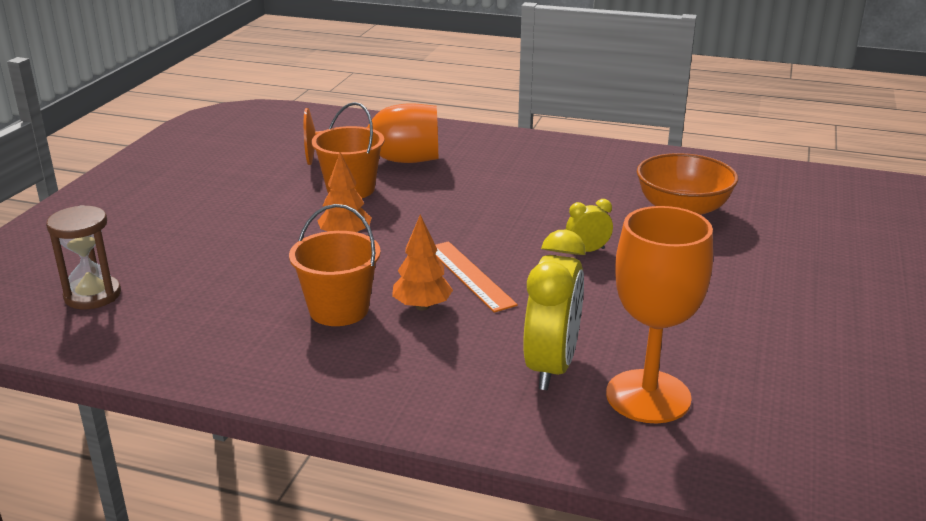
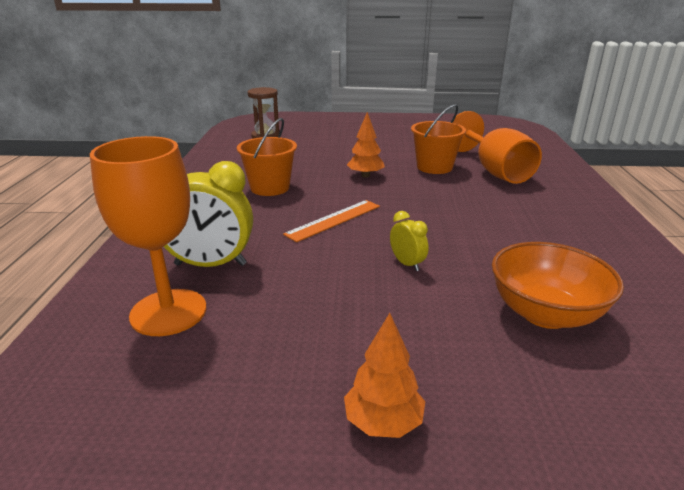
camera: 75 degrees right, 0 degrees up
orange tree [392,214,453,310] -> orange tree moved to [344,313,425,438]

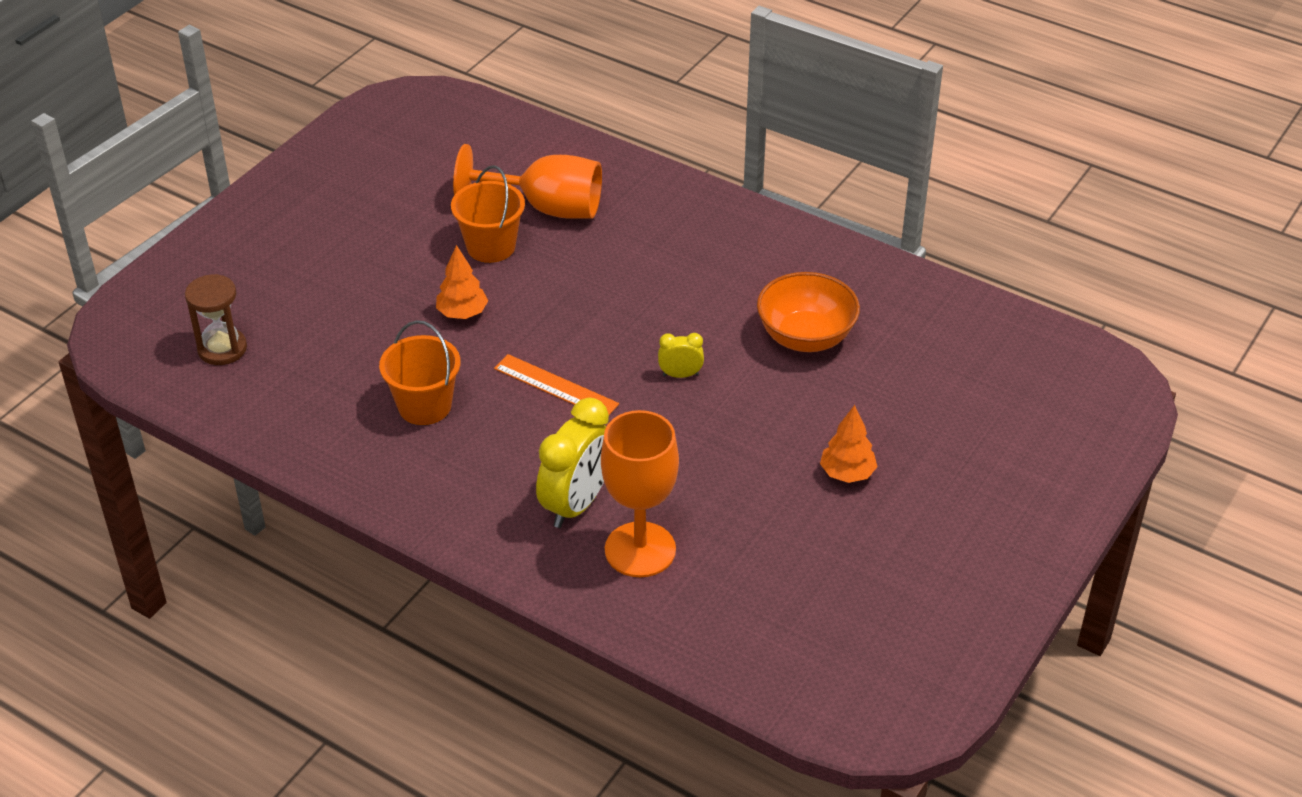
camera: 60 degrees left, 15 degrees up
orange ruler [283,200,380,242] -> orange ruler turned 45 degrees counterclockwise [494,354,619,415]

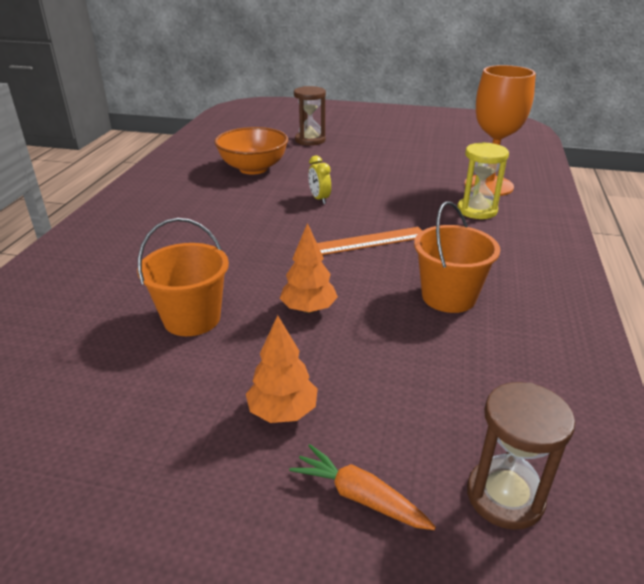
camera: 110 degrees left, 10 degrees down
orange goblet [453,144,602,219] -> none
orange ruler [494,354,619,415] -> orange ruler turned 60 degrees clockwise [317,227,422,255]
yellow clock [536,398,609,528] -> yellow hourglass [457,142,509,219]
orange tree [820,405,877,483] -> orange tree moved to [246,315,318,423]
none -> orange carrot [289,444,436,530]
none -> brown hourglass [294,86,326,146]

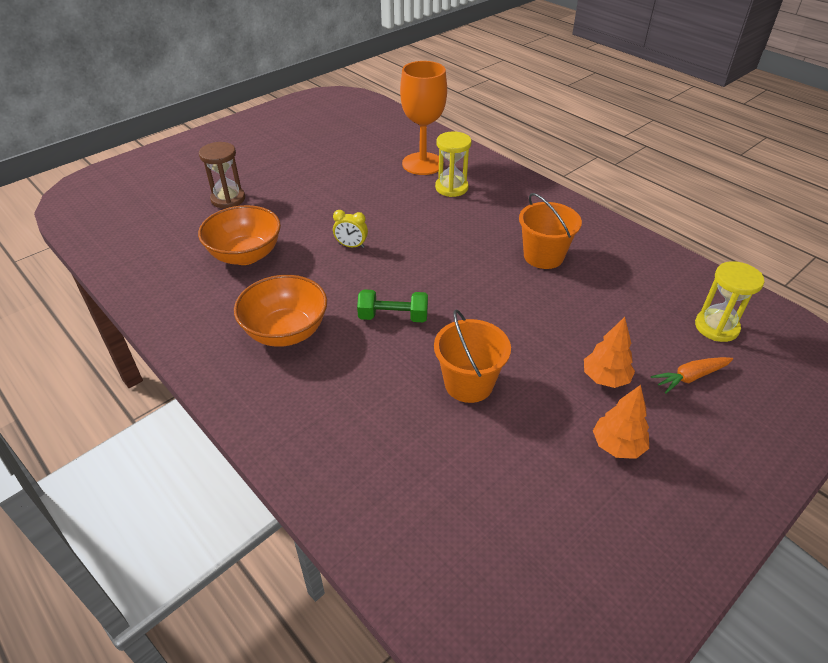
camera: 55 degrees left, 10 degrees up
orange tree [280,223,338,313] -> orange tree moved to [593,385,649,459]
orange ruler [317,227,422,255] -> none
brown hourglass [467,382,575,530] -> yellow hourglass [695,261,765,342]
none -> orange bowl [234,275,327,347]
none -> green dumbbell [357,289,428,322]

